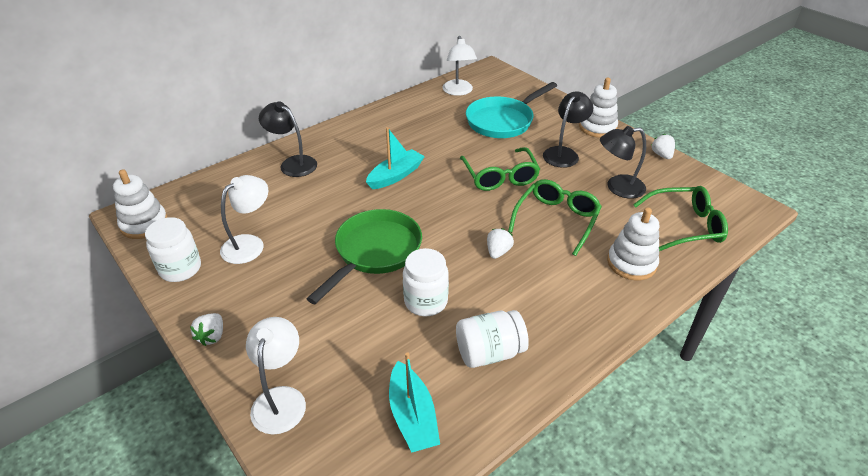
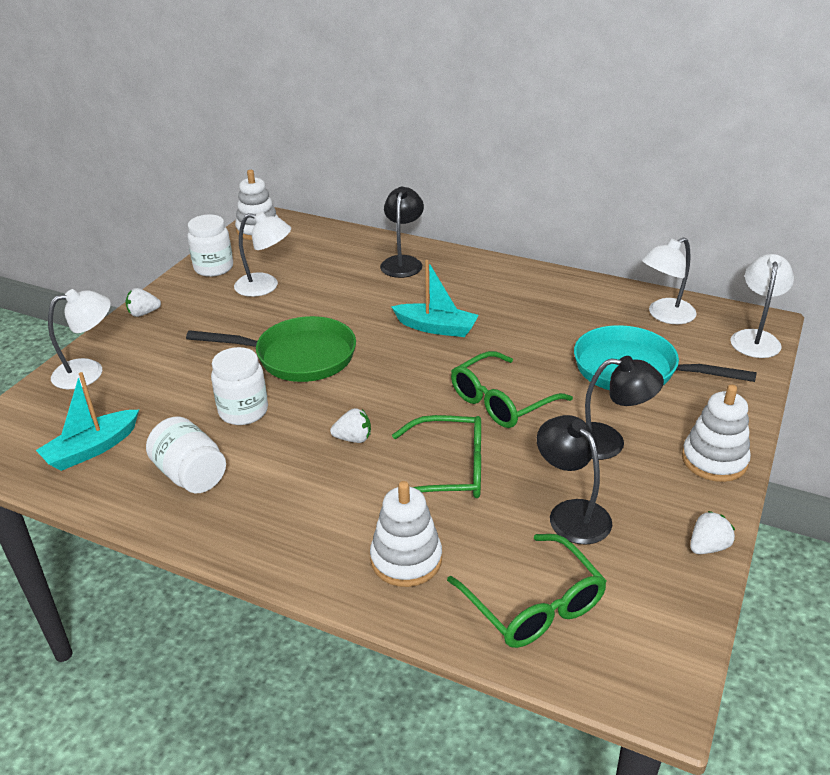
camera: 65 degrees right, 5 degrees down
none -> white lamp [730,254,794,358]

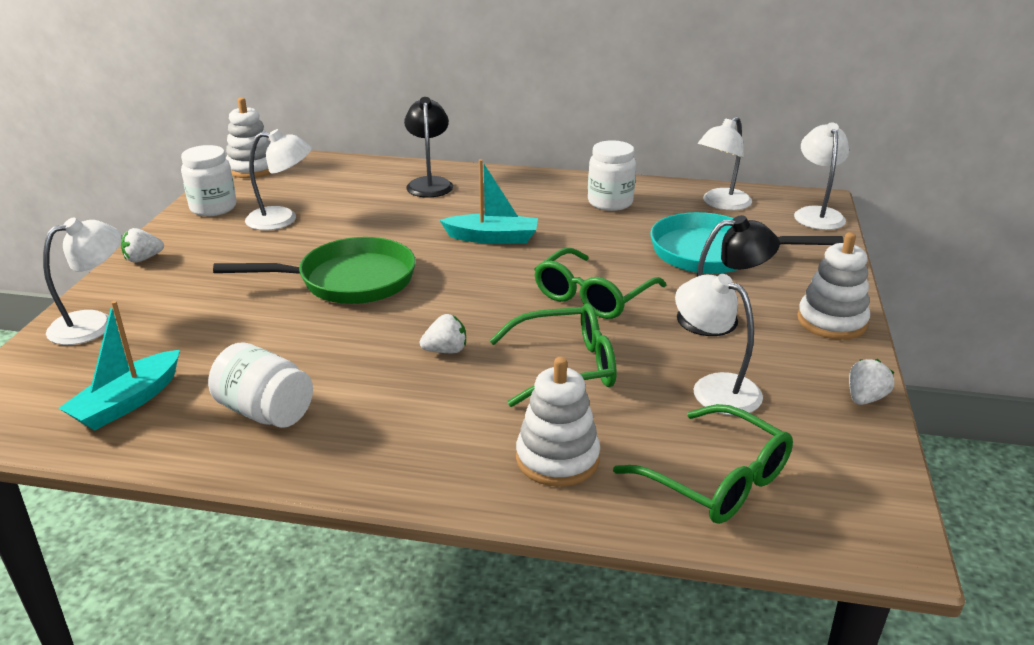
camera: 15 degrees left, 5 degrees down
white jar [211,347,268,425] -> white jar moved to [588,140,636,211]
black lamp [537,415,612,545] -> white lamp [675,274,763,415]

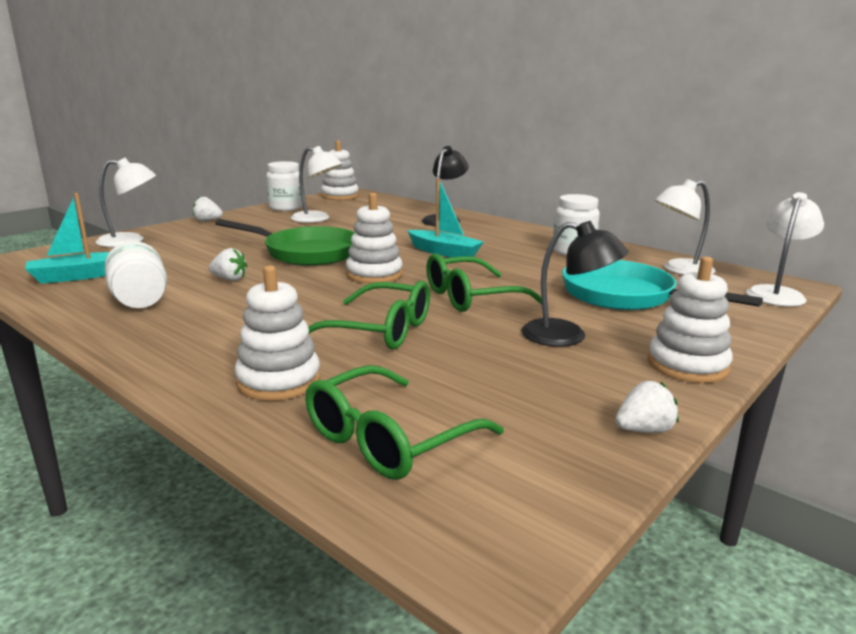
camera: 30 degrees right, 10 degrees down
white strawberry [420,314,466,353] -> white strawberry moved to [209,248,247,281]
green glasses [613,404,793,524] -> green glasses turned 60 degrees clockwise [305,365,504,480]
white lamp [675,274,763,415] -> none
none -> white stacking toy [346,193,403,284]

